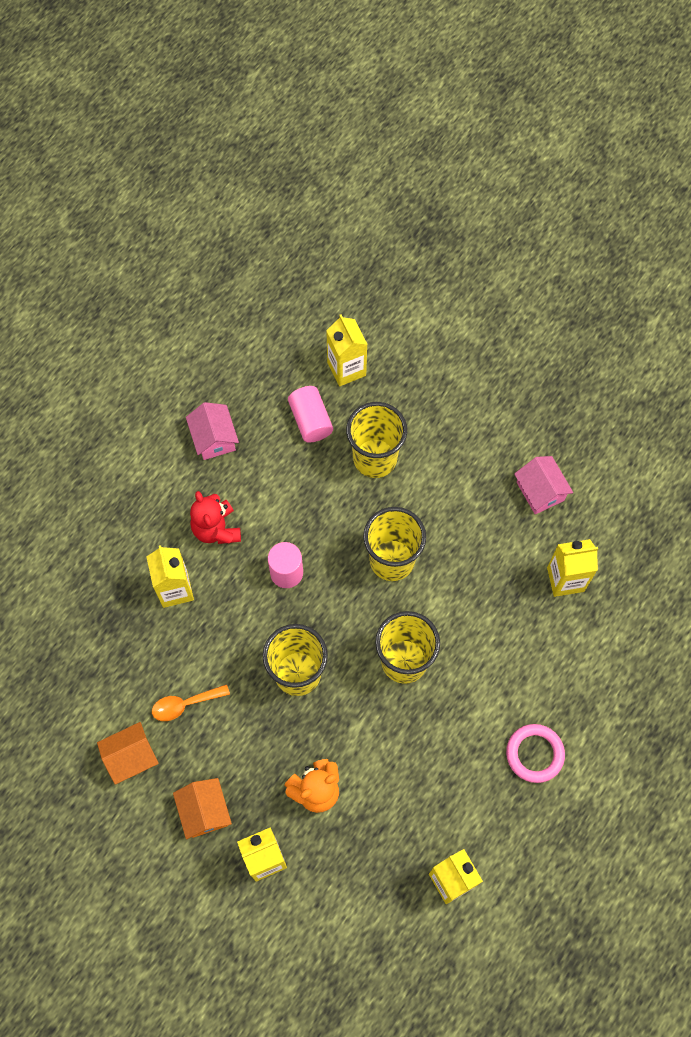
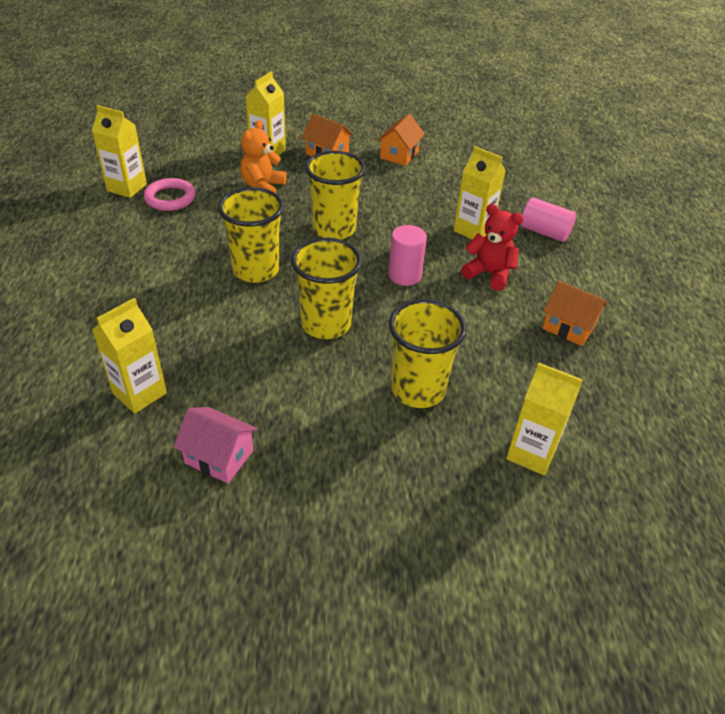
camera: 140 degrees right, 25 degrees down
orange spoon [152,684,230,721] -> none
pink house [186,402,239,460] -> orange house [542,281,607,346]
pink cylinder [288,386,333,443] -> pink cylinder moved to [520,197,576,242]
pink ring [506,724,565,783] -> pink ring moved to [144,178,196,211]

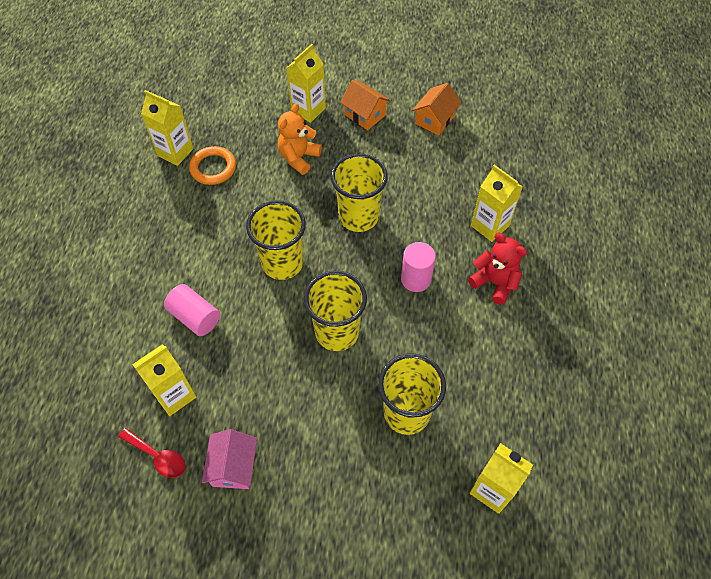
camera: 10 degrees right, 15 degrees up
pink ring [144,178,196,211] -> orange ring [189,146,236,185]
pink house [173,407,258,483] -> pink house turned 60 degrees clockwise [202,429,257,489]
pink cylinder [520,197,576,242] -> pink cylinder moved to [164,284,220,336]
orange house [542,281,607,346] -> none
none -> red spoon [118,428,185,478]

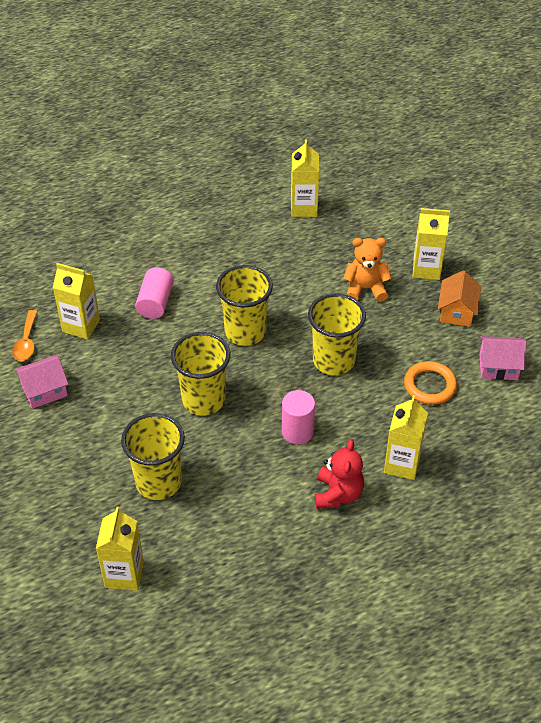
camera: 60 degrees right, 10 degrees down
red spoon [118,428,185,478] -> orange spoon [12,310,38,361]
orange ring [189,146,236,185] -> orange ring moved to [404,361,457,405]
orange house [412,83,461,135] -> pink house [480,336,526,380]

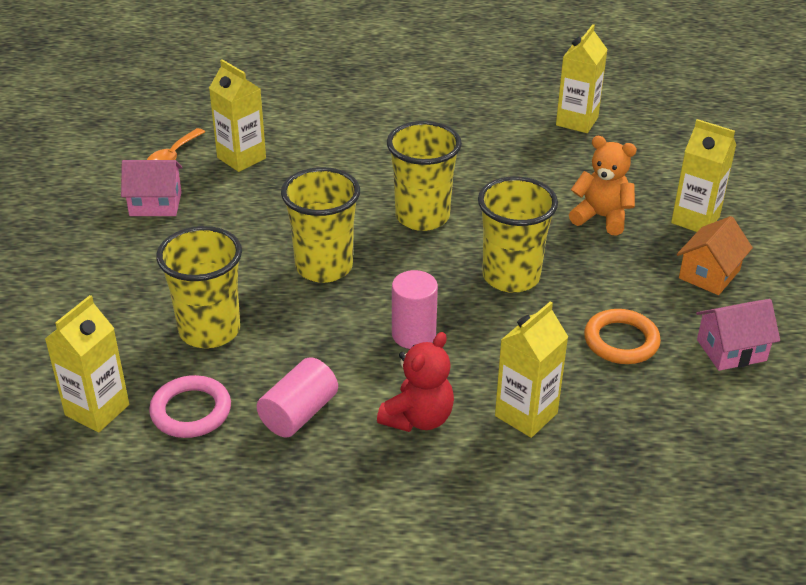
camera: 25 degrees right, 10 degrees down
pink cylinder [135,267,174,319] -> pink cylinder moved to [257,357,338,437]
pink house [480,336,526,380] -> pink house turned 45 degrees counterclockwise [696,299,780,371]
none -> pink ring [149,375,231,438]

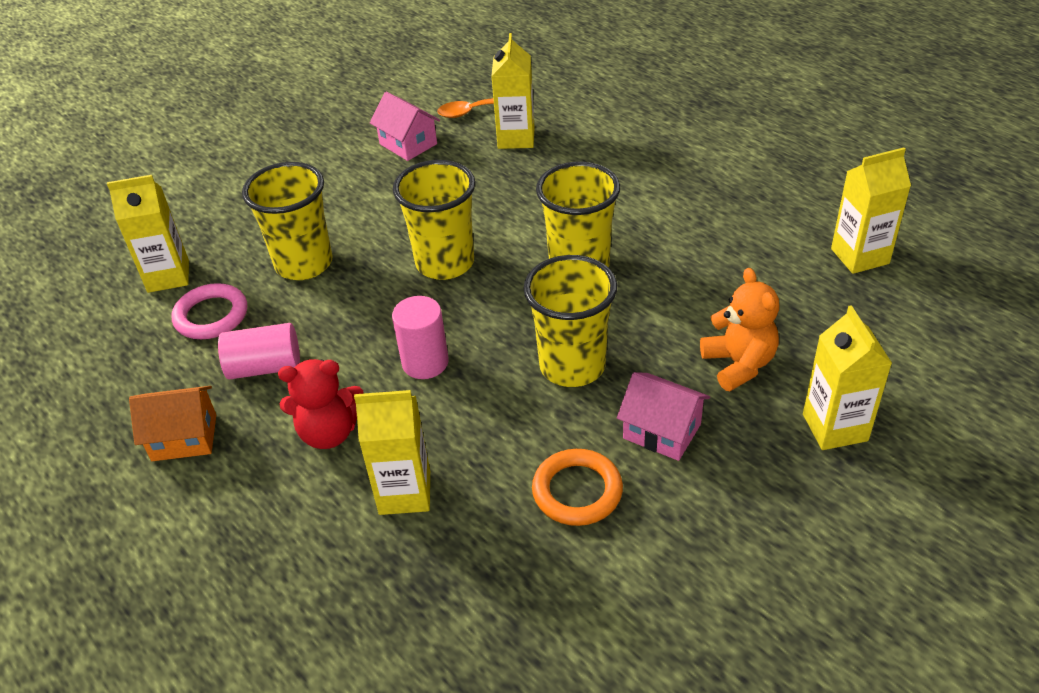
camera: 50 degrees right, 5 degrees up
orange house [677,216,753,295] -> orange house moved to [129,386,216,461]
pink house [696,299,780,371] -> pink house moved to [617,372,710,461]

